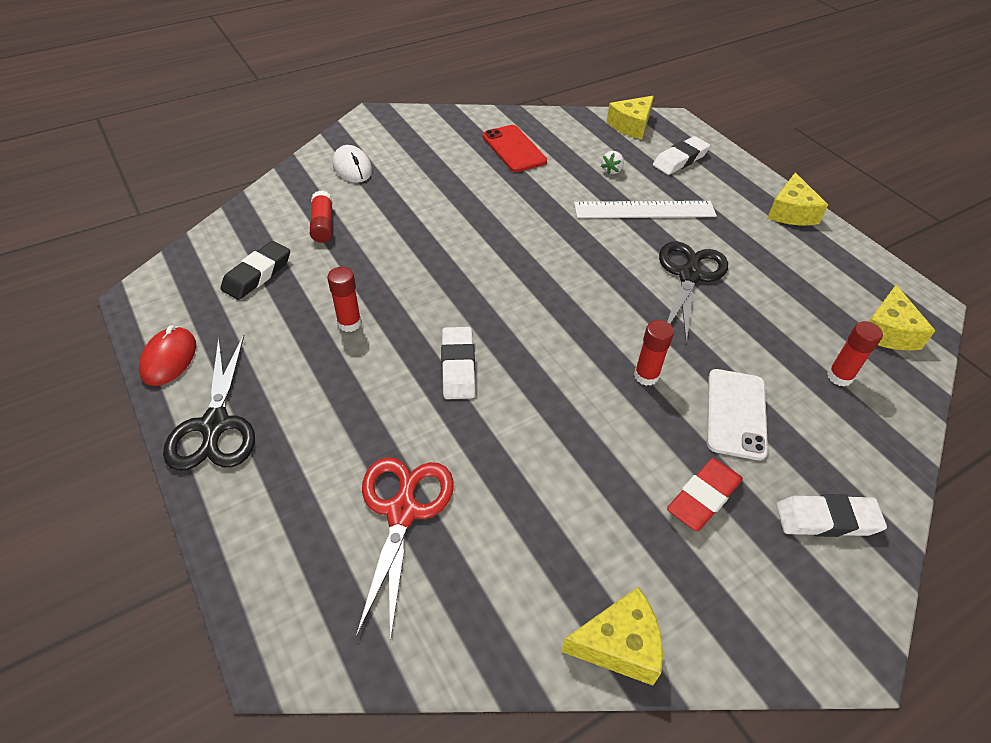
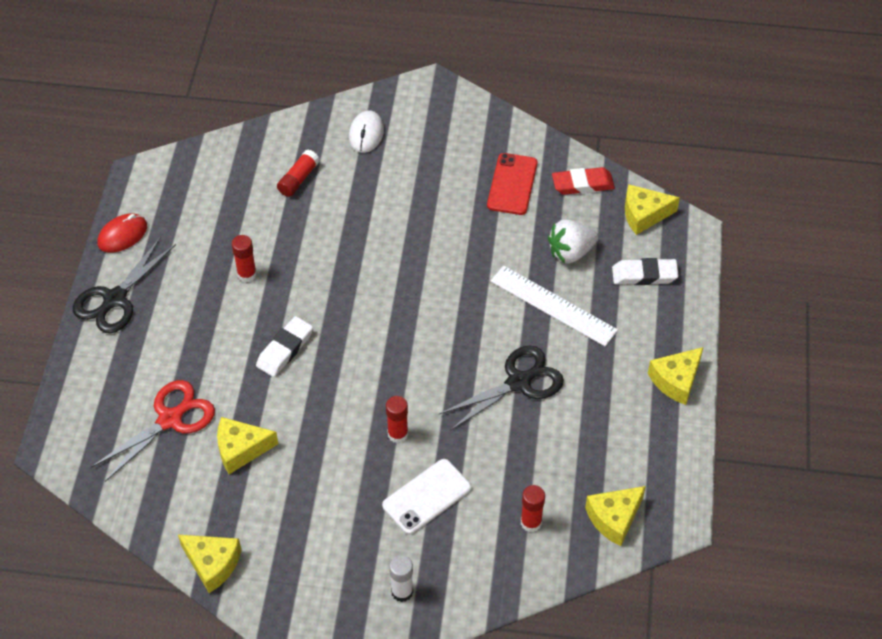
camera: 40 degrees right, 5 degrees up
black eraser [221,241,290,300] -> none
white strawberry [601,151,624,175] -> white strawberry [548,220,598,263], size x1.89
red eraser [667,458,743,531] -> red eraser moved to [552,167,615,195]
white eraser [776,494,887,537] -> white glue stick [389,555,413,602]
none -> yellow cheese [217,417,278,474]

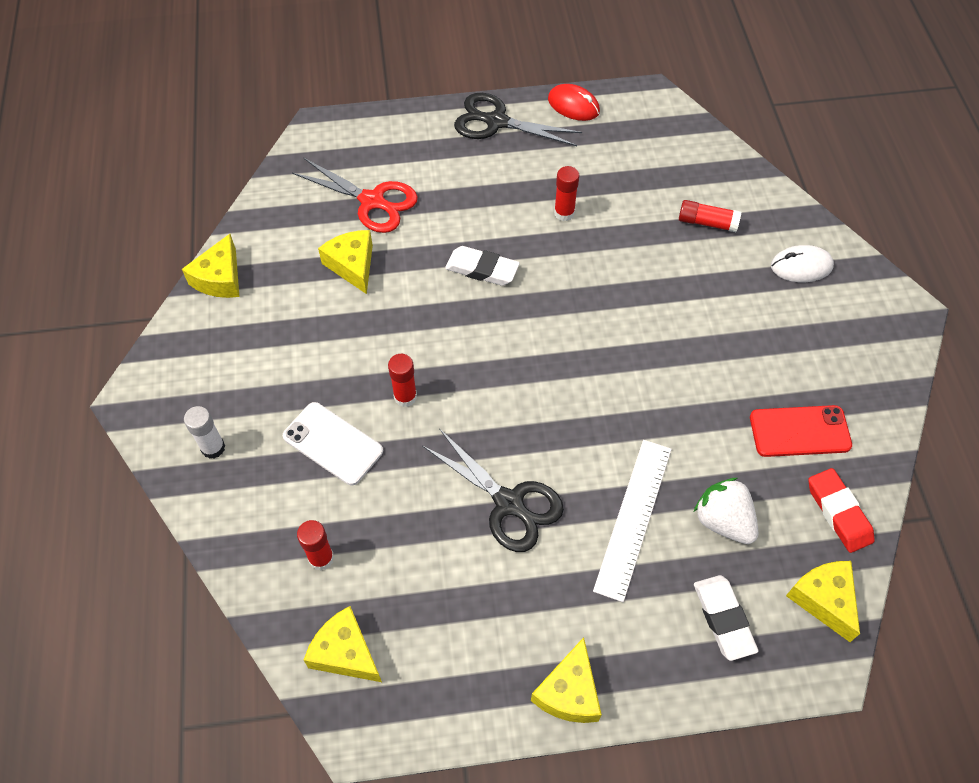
camera: 75 degrees right, 5 degrees up
yellow cheese [648,347,703,405] -> yellow cheese turned 105 degrees counterclockwise [531,637,602,723]

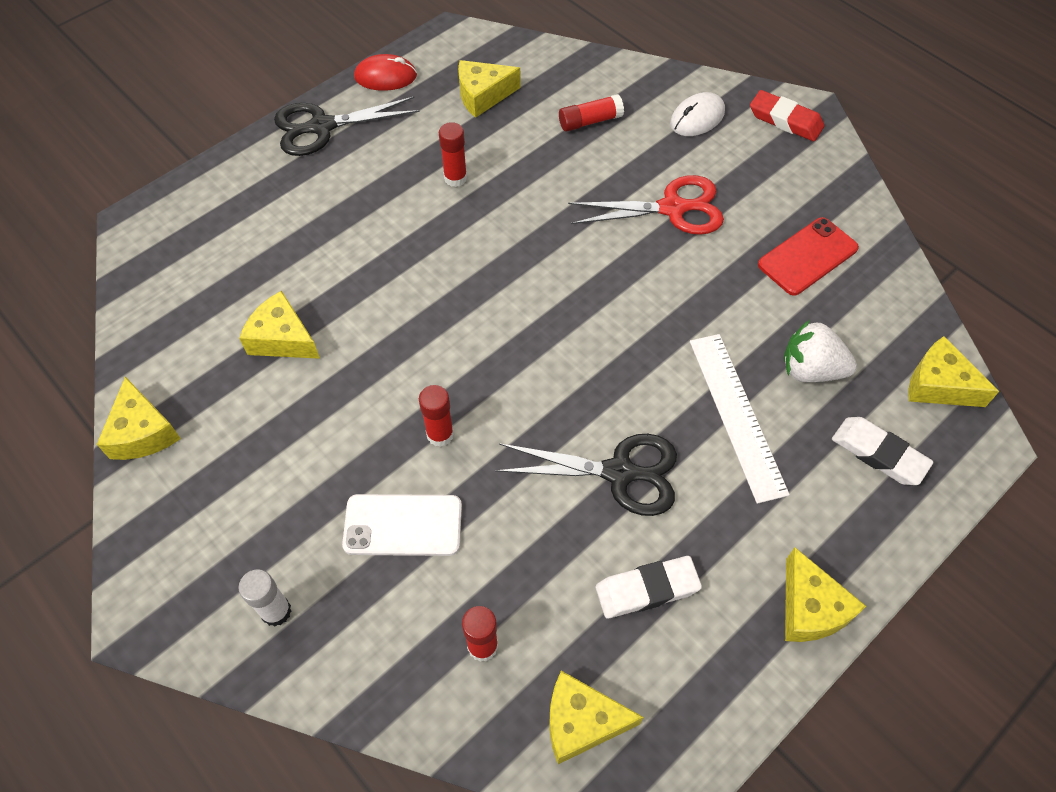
camera: 35 degrees left, 0 degrees up
red scissors [292,158,418,233] -> red scissors moved to [568,175,724,235]
white eraser [445,246,520,286] -> white eraser moved to [595,556,702,619]
red eraser [808,468,875,553] -> red eraser moved to [750,90,824,141]
none -> yellow cheese [458,60,521,118]

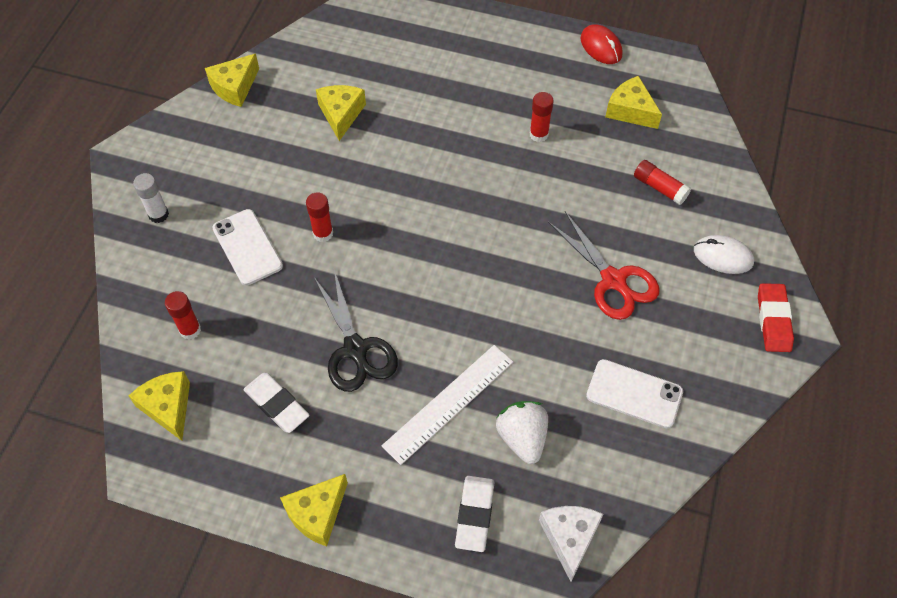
camera: 60 degrees right, 0 degrees up
black scissors [274,97,420,156] -> none
red phone [758,217,859,296] -> white phone [586,359,683,428]
yellow cheese [908,336,999,407] -> white cheese [539,506,604,581]

